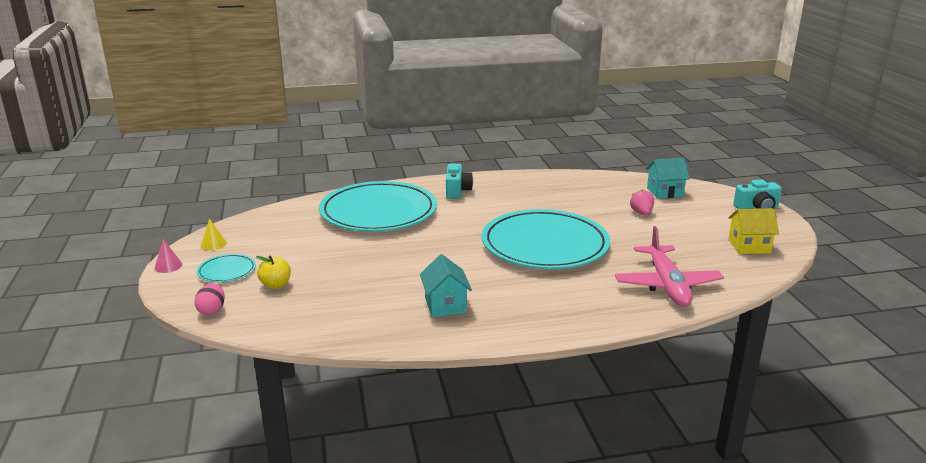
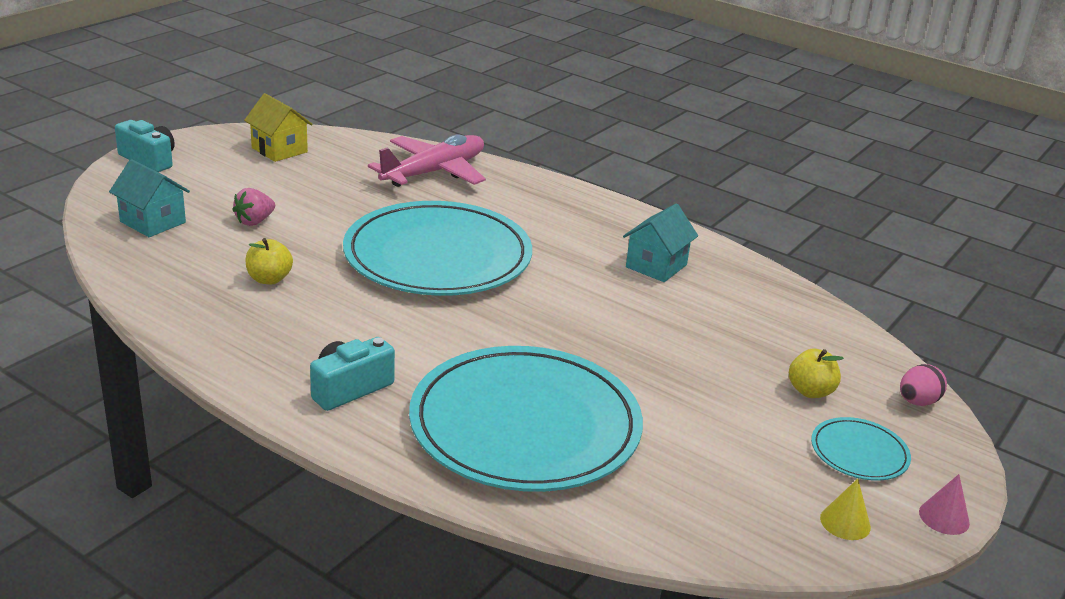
camera: 135 degrees left, 5 degrees up
none -> yellow apple [246,238,293,285]

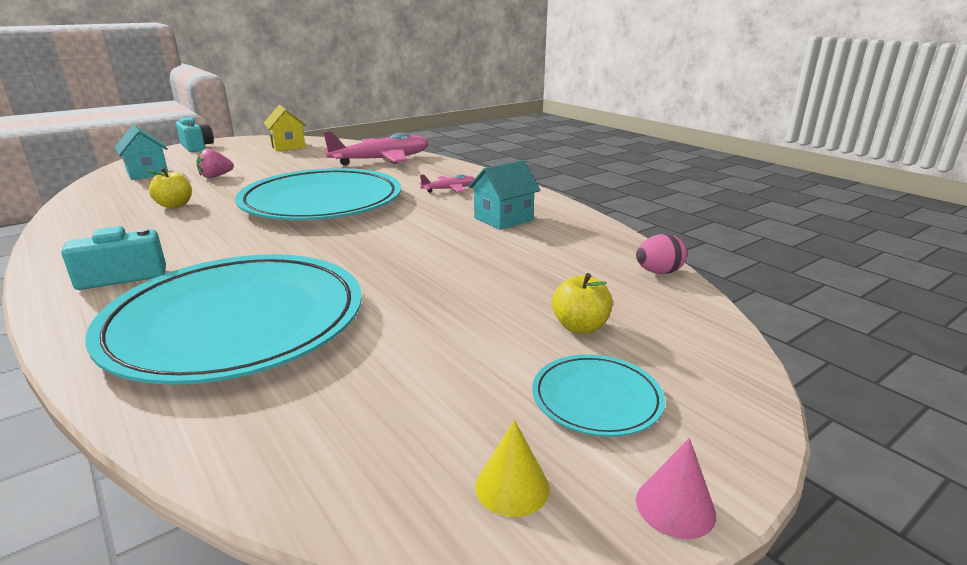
camera: 20 degrees right, 5 degrees down
pink egg [900,364,947,406] -> pink egg moved to [636,234,687,274]
none -> pink plane [419,174,475,193]

